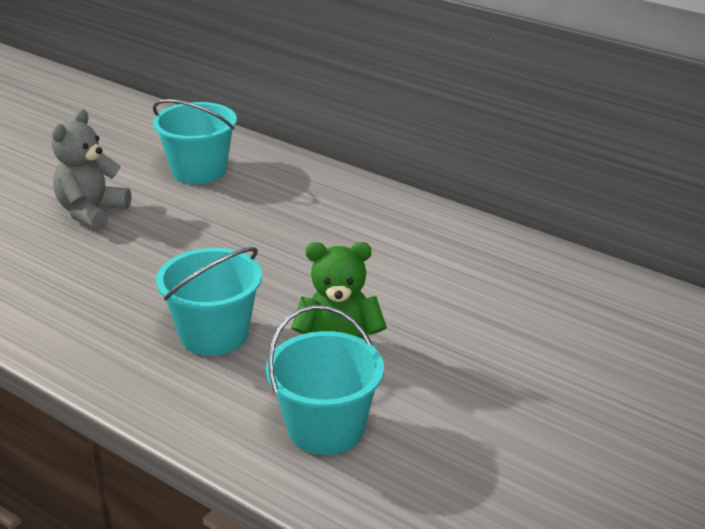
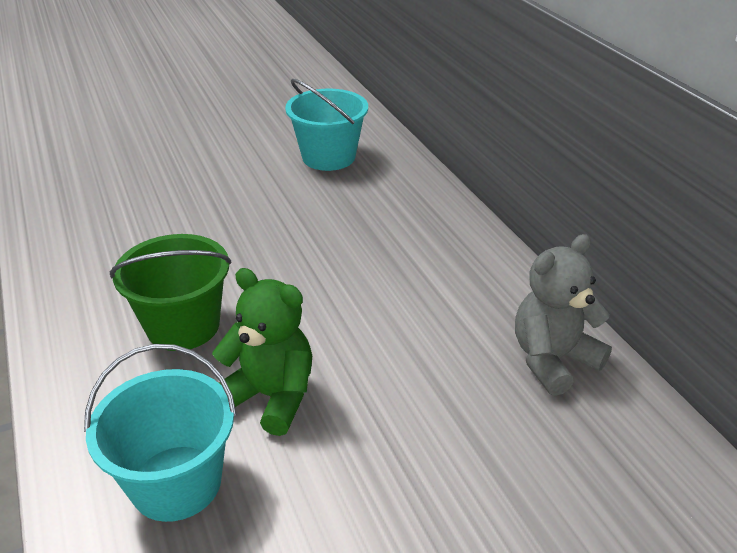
camera: 30 degrees right, 5 degrees up
grey teddy bear [52,109,131,230] -> grey teddy bear moved to [515,234,612,396]
turquoise bucket [156,247,262,356] -> green bucket [110,234,231,351]

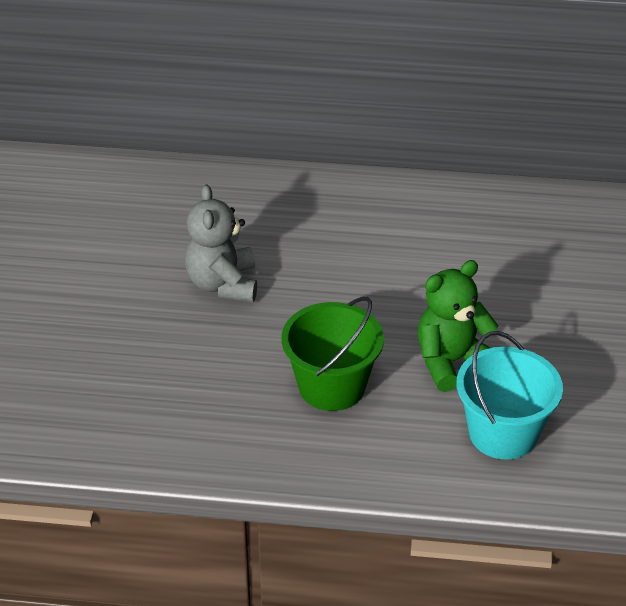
camera: 60 degrees left, 5 degrees up
turquoise bucket [285,79,368,171] -> none
grey teddy bear [515,234,612,396] -> grey teddy bear moved to [184,185,257,302]

